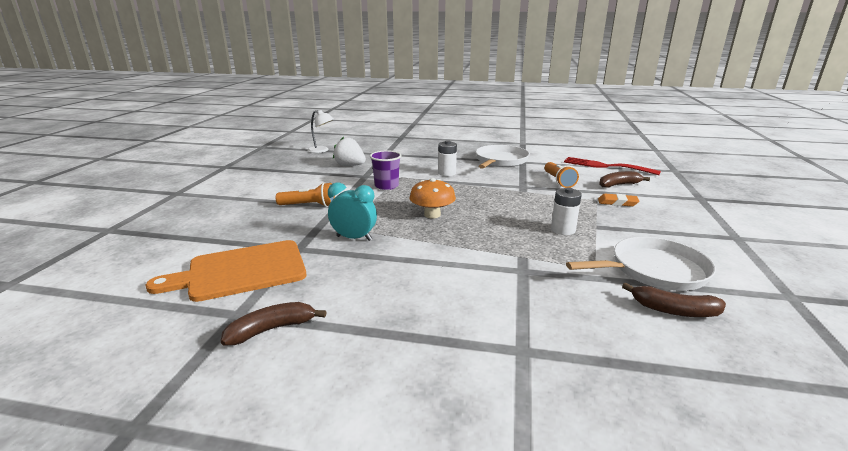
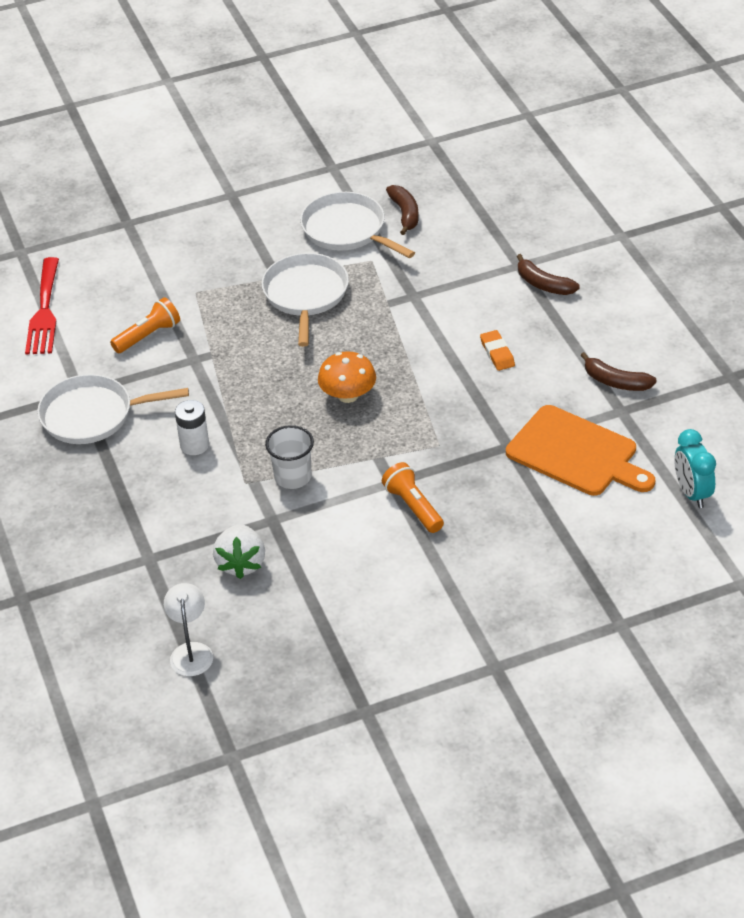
camera: 120 degrees left, 20 degrees up
turquoise clock [328,183,377,241] -> turquoise clock moved to [675,429,716,508]
purple cup [370,151,402,190] -> white cup [265,425,314,489]
white battery [551,188,582,235] -> white pan [261,253,349,347]
orange eraser [598,194,639,206] -> orange eraser moved to [480,330,515,371]
brown banana [599,171,650,188] -> brown banana moved to [517,254,580,295]

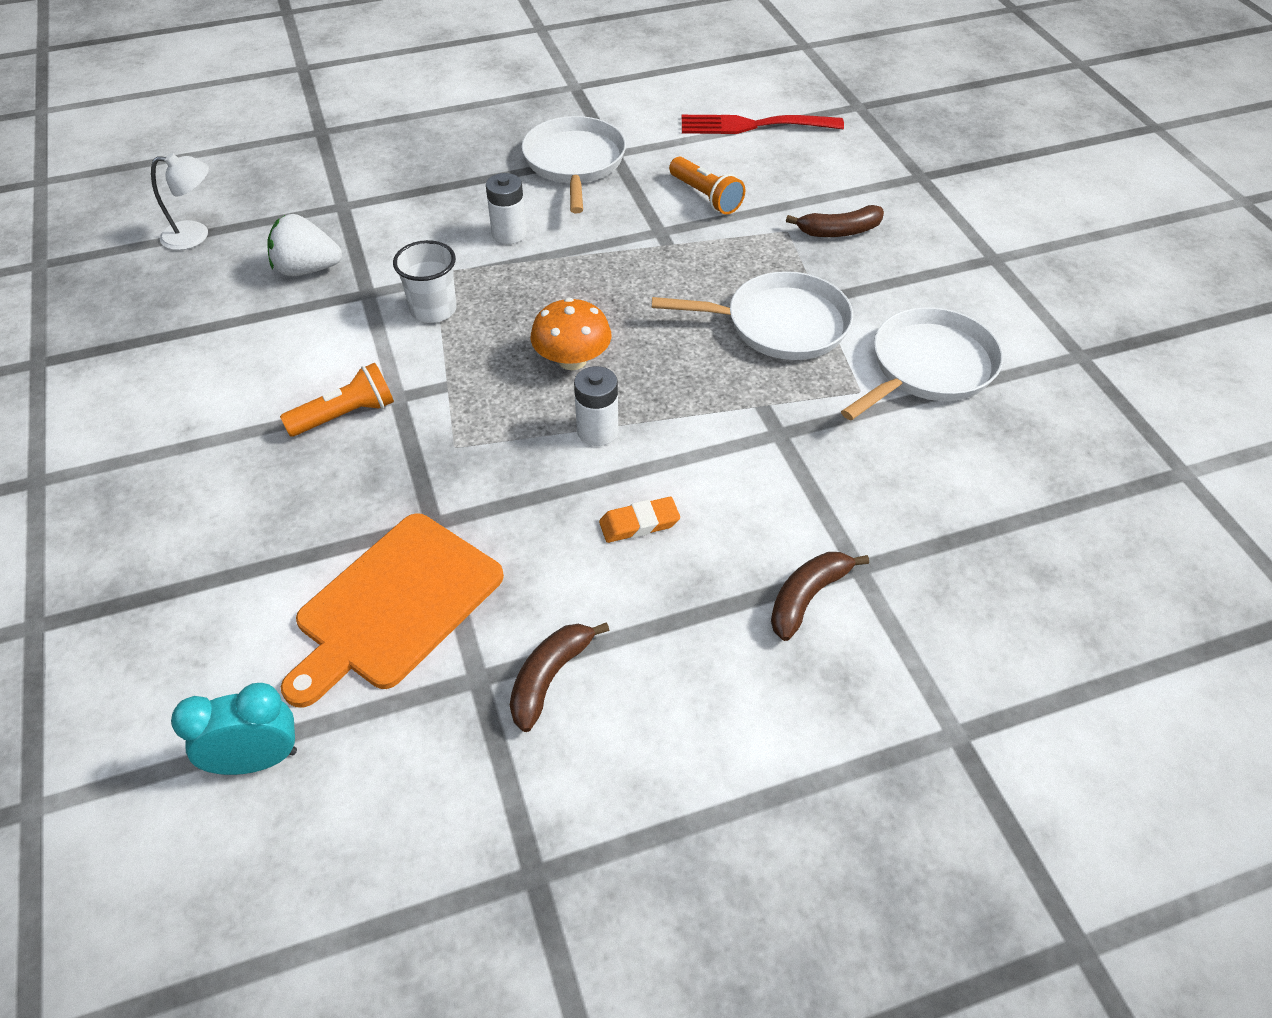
camera: 90 degrees right, 5 degrees up
brown banana [386,185,418,235] -> brown banana moved to [786,205,884,237]
none -> white battery [574,366,618,446]

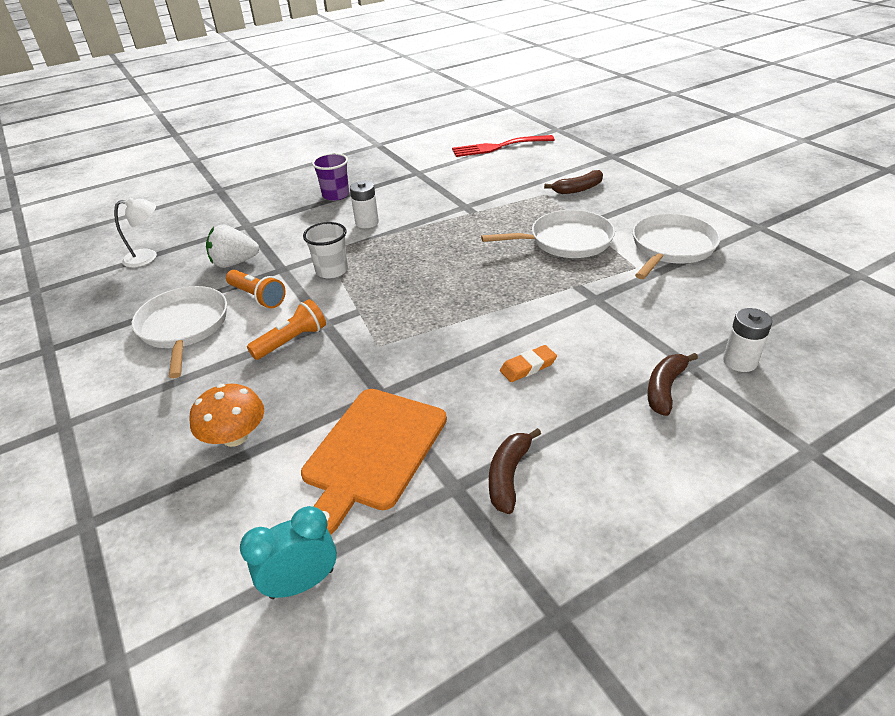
camera: 10 degrees left, 10 degrees down
white pan [522,116,626,213] -> white pan moved to [132,286,227,378]
orange mushroom [531,298,612,370] -> orange mushroom moved to [189,384,264,447]
white battery [574,366,618,446] -> white battery moved to [723,308,772,372]
orange flashlight [669,157,746,215] -> orange flashlight moved to [226,270,286,308]
none -> purple cup [312,153,349,201]

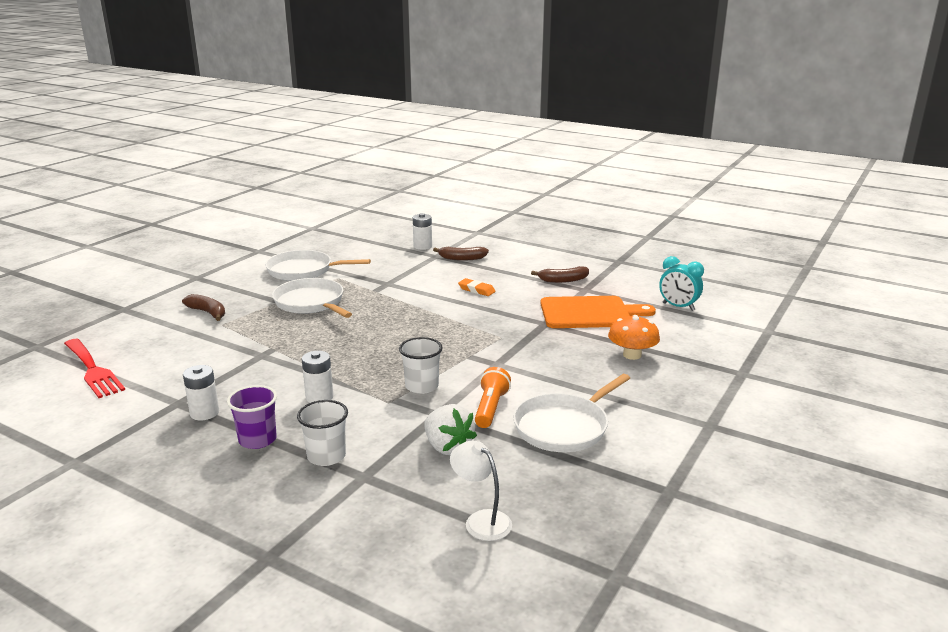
camera: 120 degrees left, 15 degrees down
orange flashlight [247,299,326,360] -> none
none -> white battery [183,365,219,421]
none -> white cup [297,400,348,466]

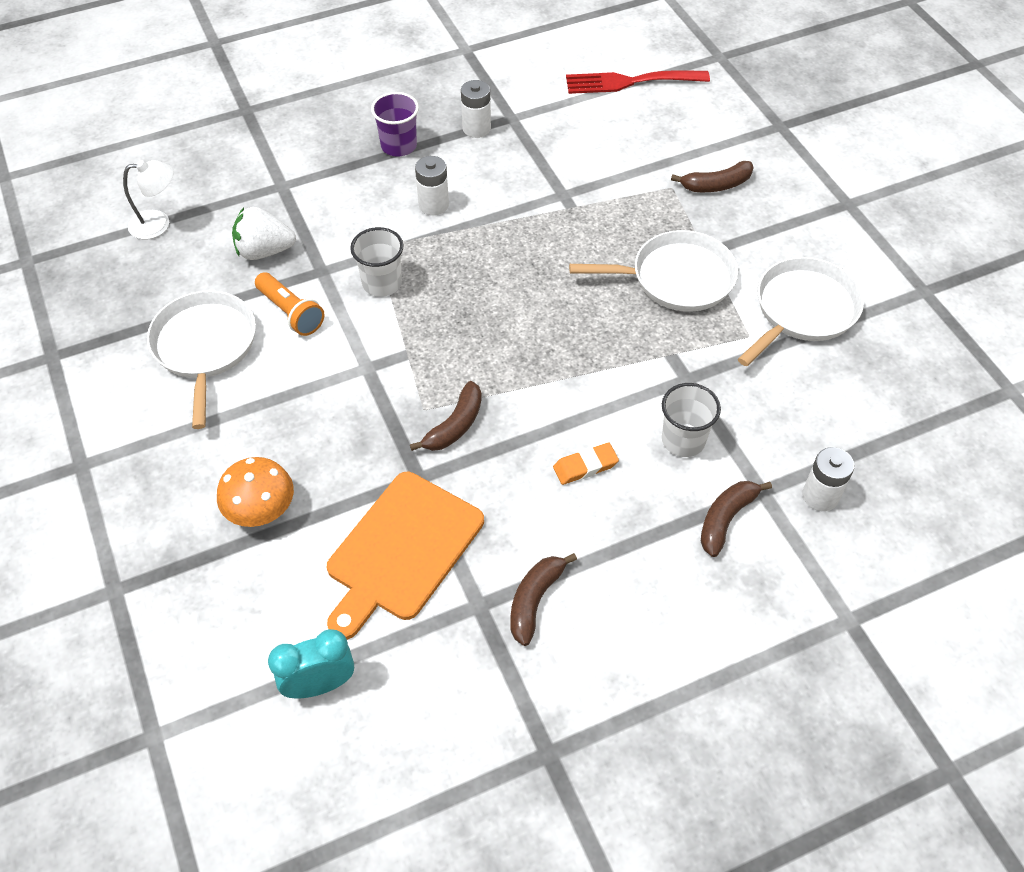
camera: 125 degrees right, 30 degrees up
white cup [297,400,348,466] -> white cup moved to [662,383,721,457]
none -> brown banana [410,381,482,451]

